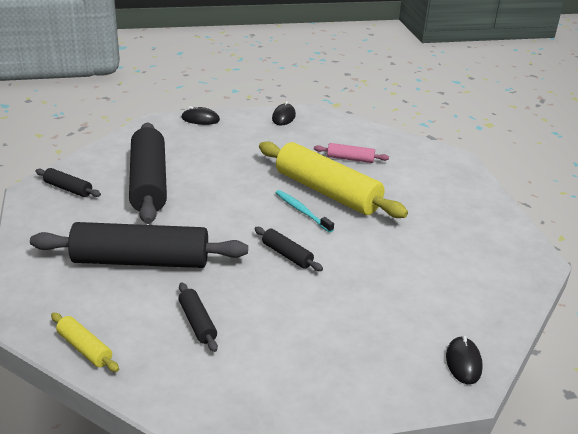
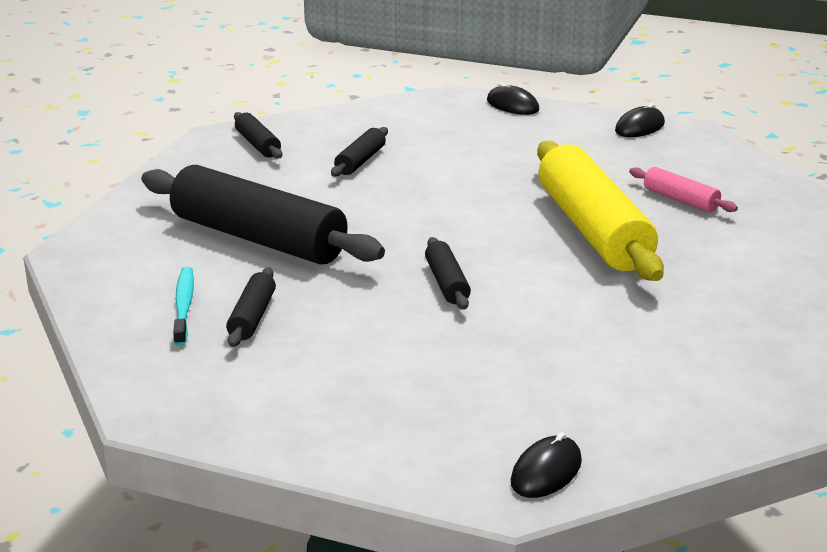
camera: 35 degrees right, 5 degrees down
yellow rolling pin [51,313,119,372] -> none
black rolling pin [129,123,167,224] -> black rolling pin [331,127,388,177], size x0.44
turquoise toothbrush [275,190,334,233] -> turquoise toothbrush moved to [173,267,194,346]

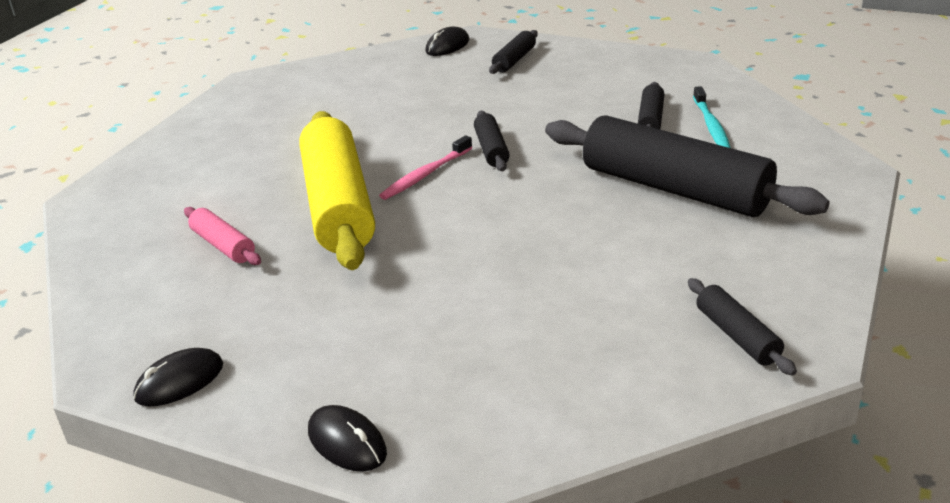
camera: 175 degrees left, 5 degrees up
black rolling pin [331,127,388,177] -> black rolling pin moved to [489,30,538,74]
none -> pink toothbrush [379,135,472,200]

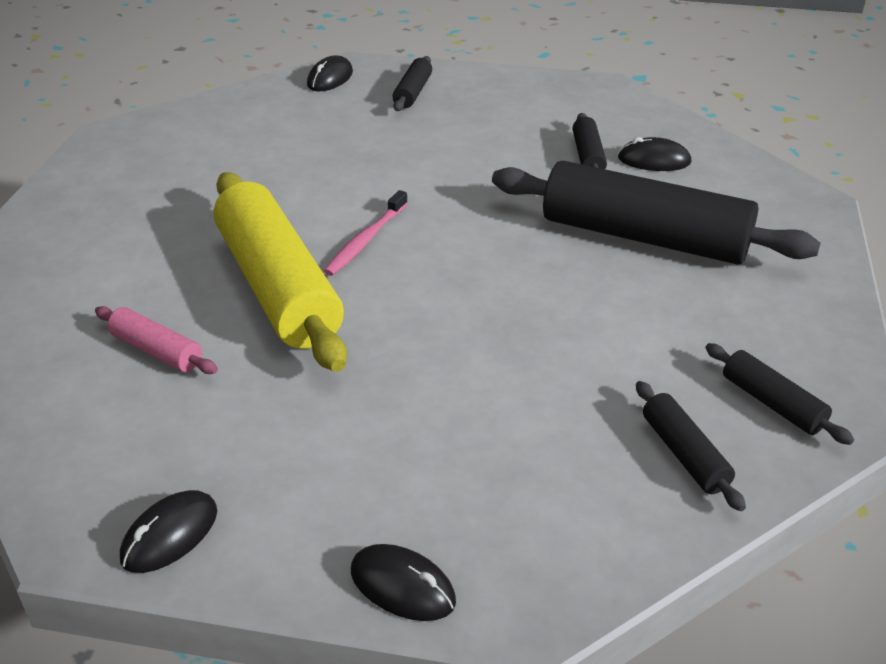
camera: 15 degrees left, 5 degrees up
black rolling pin [474,111,510,171] -> black rolling pin moved to [636,381,746,511]
turquoise toothbrush [693,86,731,148] -> black mouse [618,137,692,171]

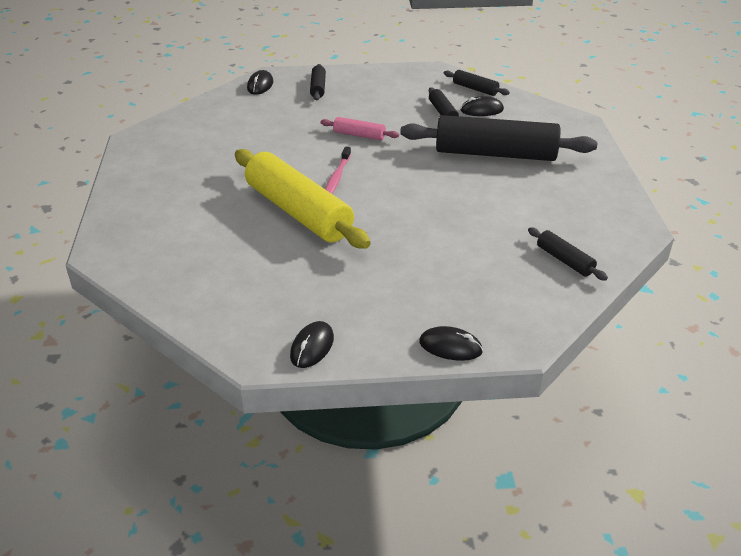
camera: 15 degrees left, 0 degrees up
pink rolling pin [95,306,218,374] -> pink rolling pin moved to [320,117,399,140]
black rolling pin [705,343,854,445] -> black rolling pin moved to [444,70,510,96]

